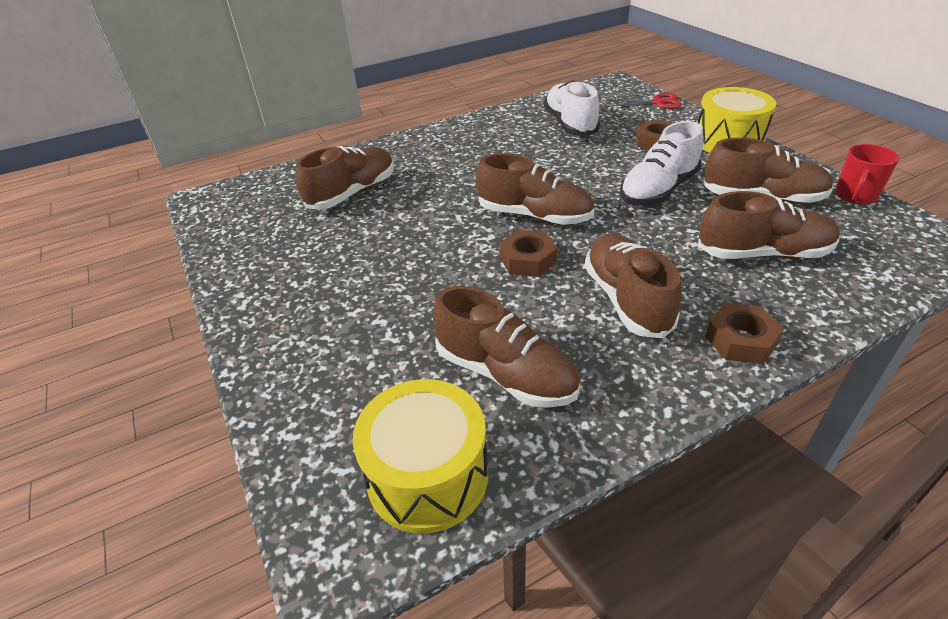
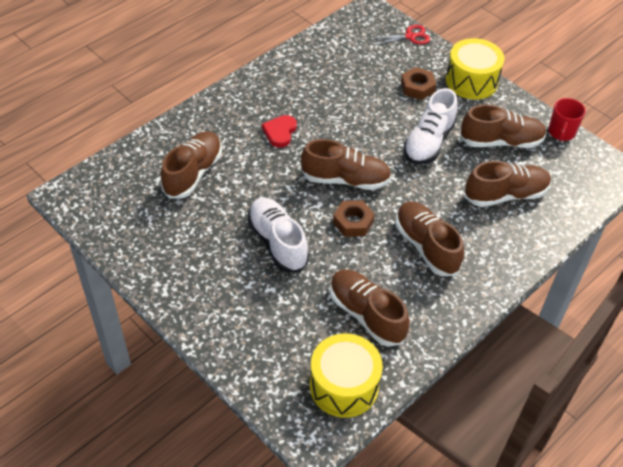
camera: 20 degrees left, 10 degrees up
brown shoe [433,286,580,408] -> brown shoe turned 150 degrees counterclockwise [330,270,410,347]
white shoe [544,80,600,136] -> white shoe moved to [248,197,309,272]
brown nut [705,303,785,364] -> none
none -> red heart [262,115,297,148]

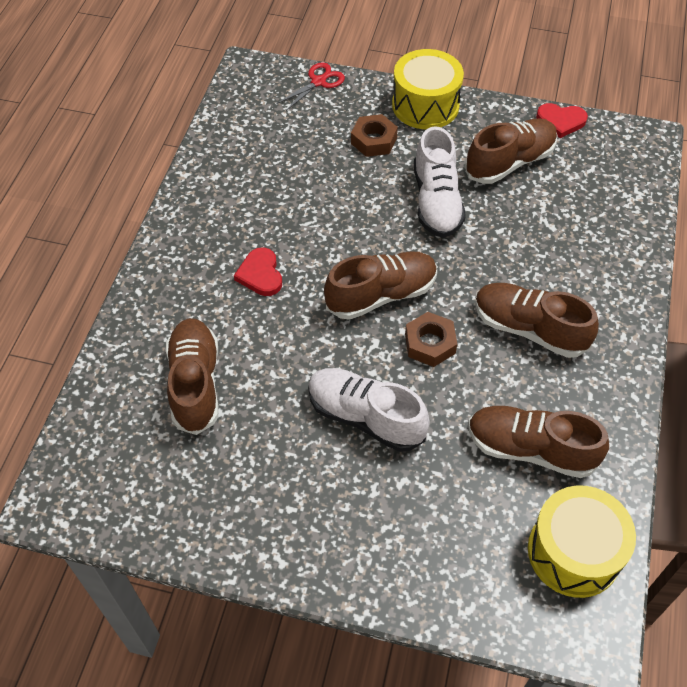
camera: 30 degrees left, 5 degrees up
brown shoe [465,161,551,207] -> none
red mug [548,98,586,141] -> red heart [536,103,588,138]

